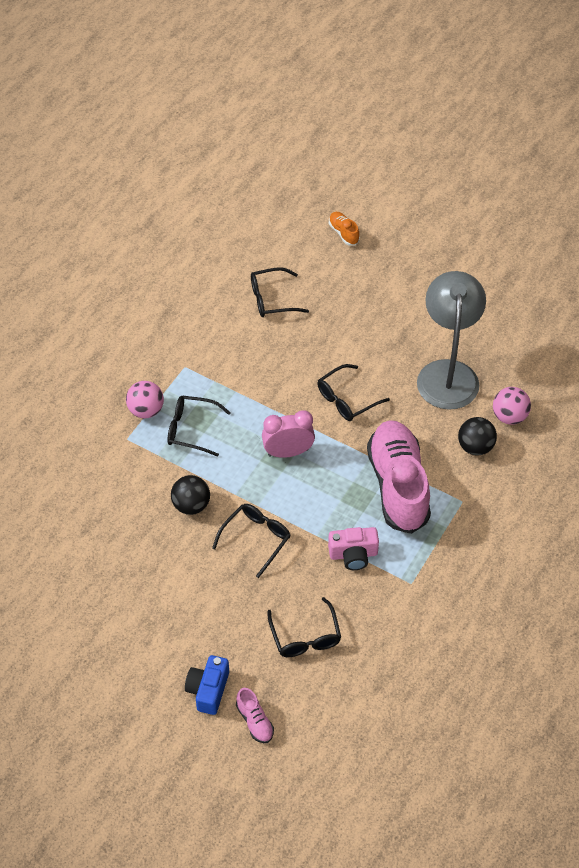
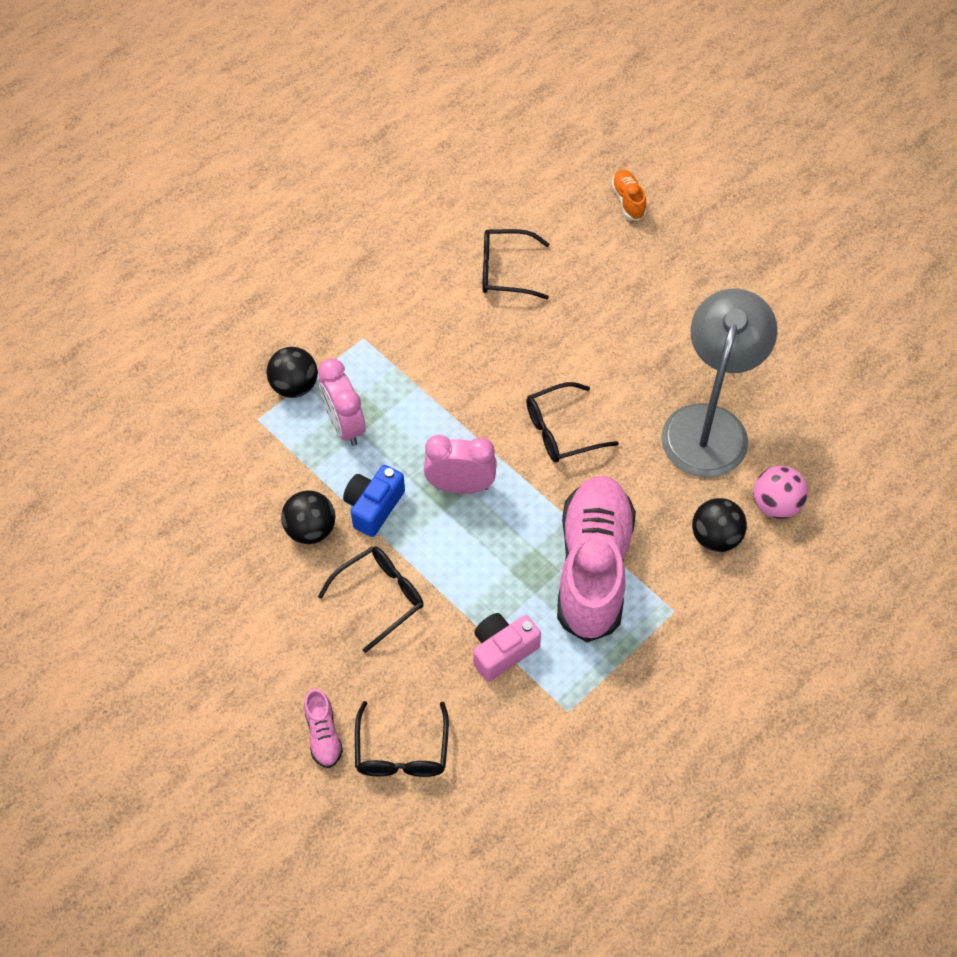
camera: 15 degrees right, 5 degrees up
pink ball [126,381,164,418] -> black ball [266,347,318,398]
black glasses [167,395,231,457] -> pink clock [318,358,365,446]
blue camera [185,655,229,715] -> blue camera moved to [343,465,405,537]
pink shoe [236,688,274,743] -> pink shoe moved to [304,689,343,768]
pink camera [328,527,379,570] -> pink camera turned 135 degrees clockwise [473,613,541,682]

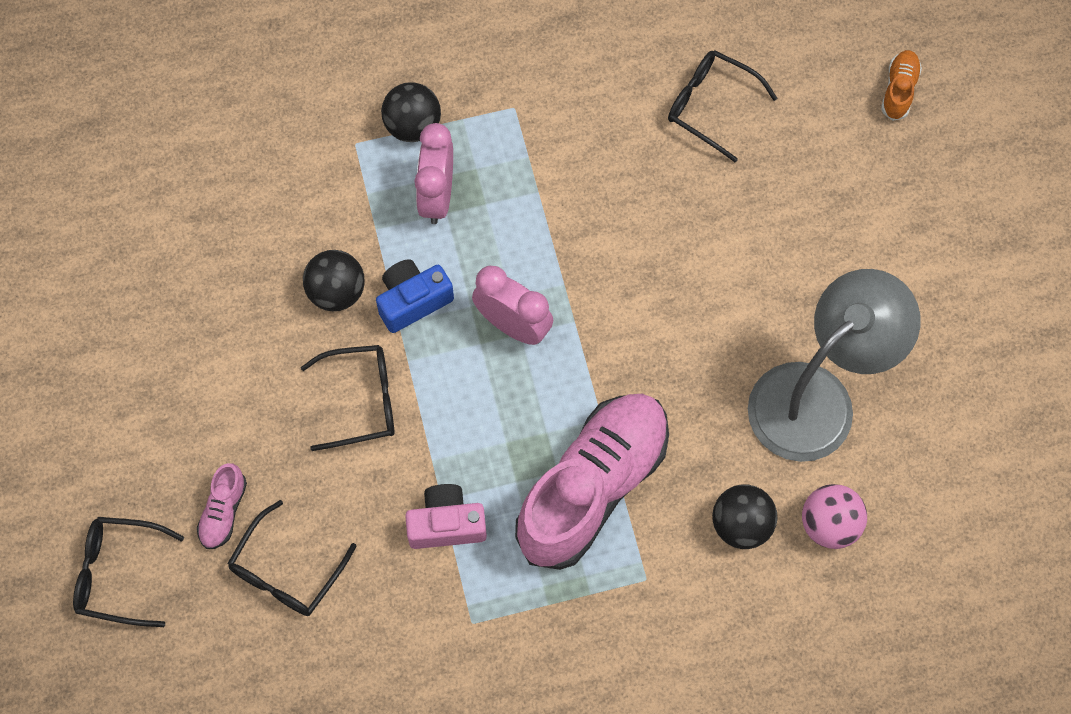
camera: 30 degrees right, 10 degrees up
black glasses [526,382,619,462] -> black glasses moved to [73,517,184,627]

